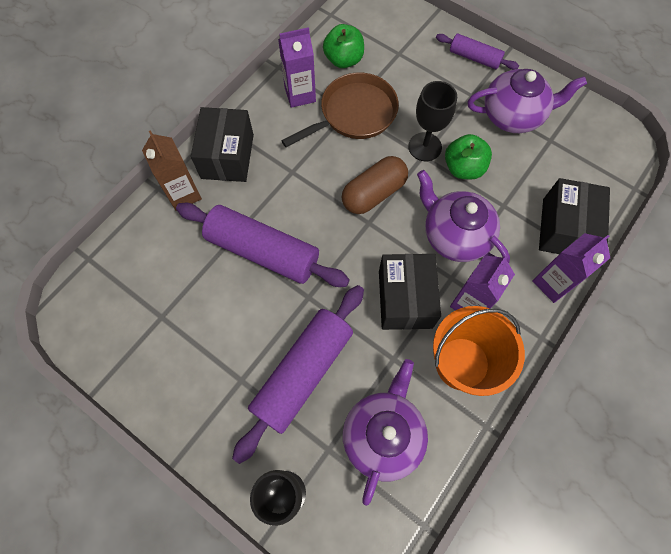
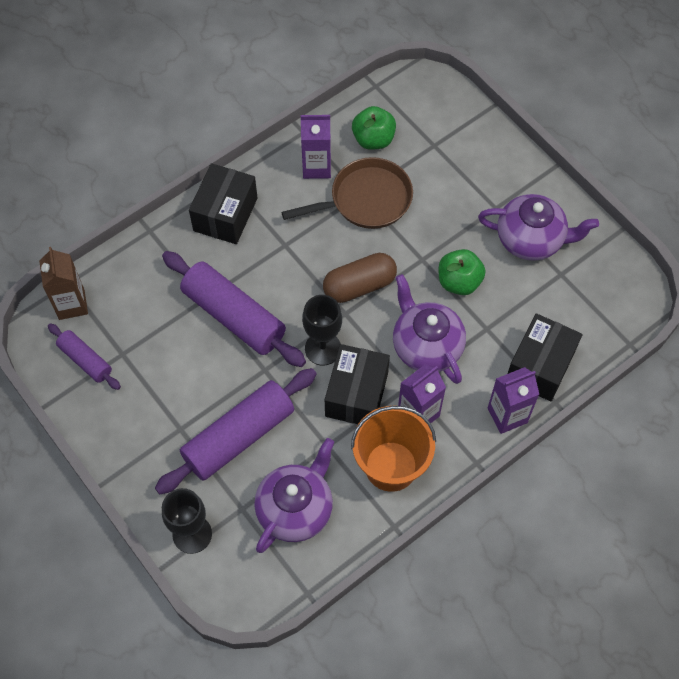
camera: 15 degrees right, 5 degrees down
brown carton [142,130,202,211] -> brown carton moved to [39,247,88,320]
black goblet [408,81,457,161] -> black goblet moved to [302,295,342,366]
purple rolling pin [436,34,519,70] -> purple rolling pin moved to [48,323,121,390]

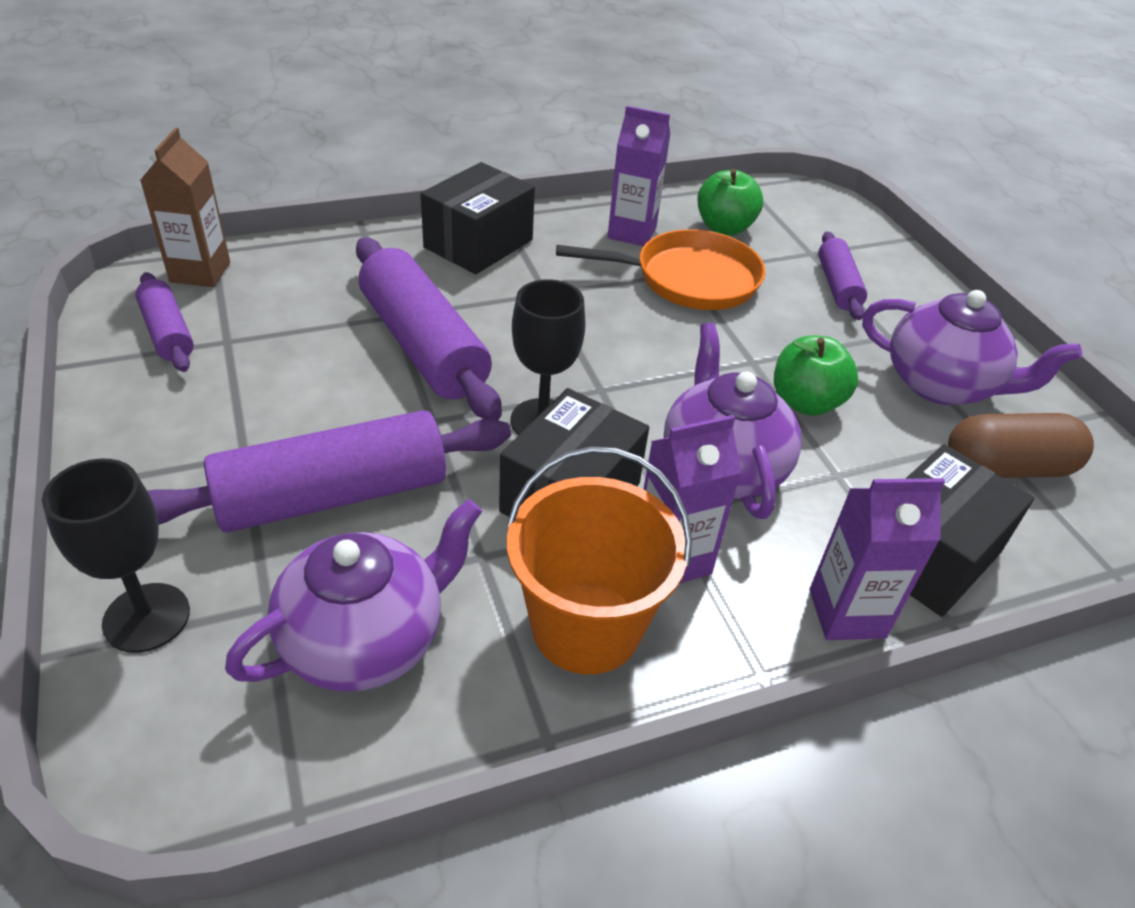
camera: 15 degrees right, 20 degrees down
brown pan [281,157,413,229] -> orange pan [556,229,766,310]
brown capsule [323,253,397,303] -> brown capsule moved to [948,413,1094,478]
none -> purple rolling pin [818,231,867,320]

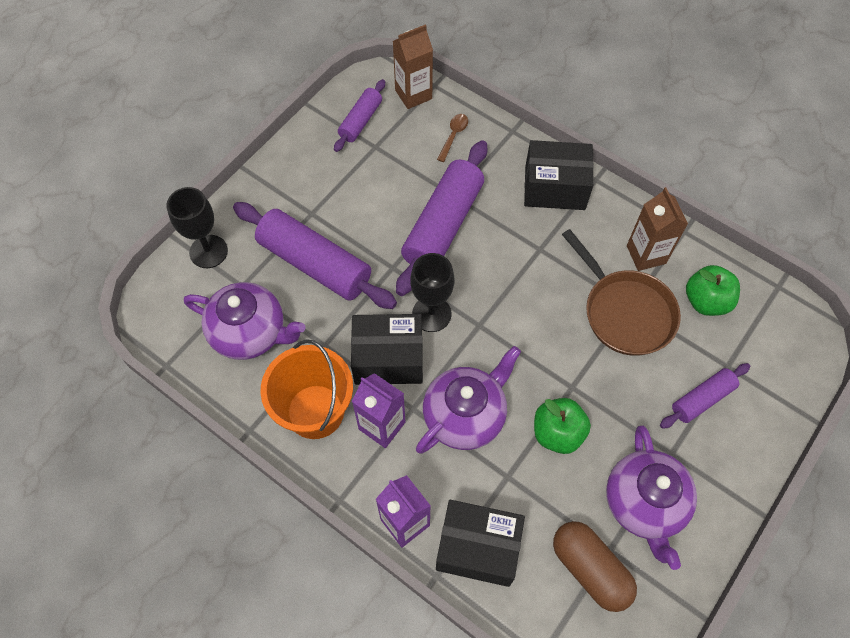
camera: 60 degrees right, 20 degrees up
orange pan [556,229,766,310] -> brown pan [562,229,681,356]
purple carton [608,106,670,246] -> brown carton [627,187,688,271]
none -> brown spoon [437,114,468,162]

